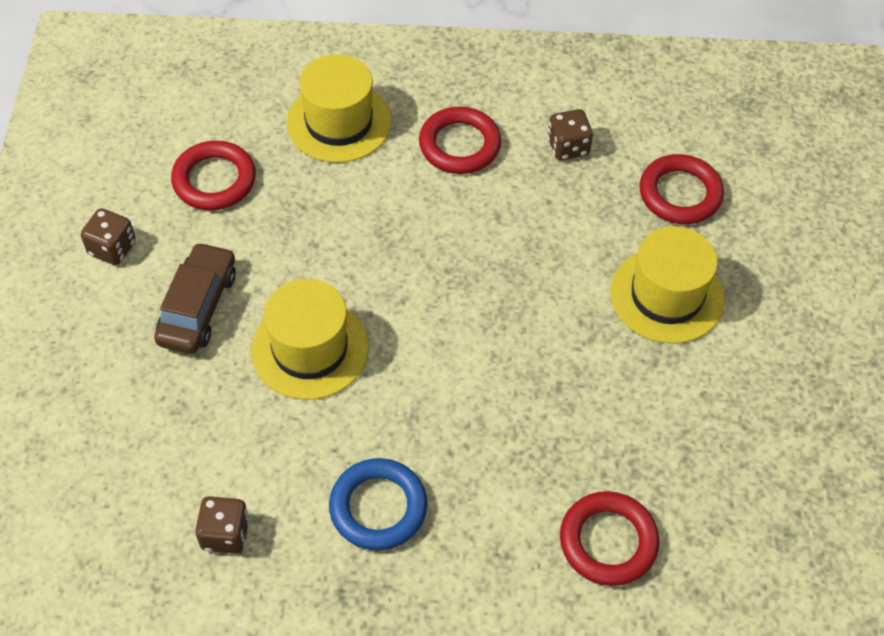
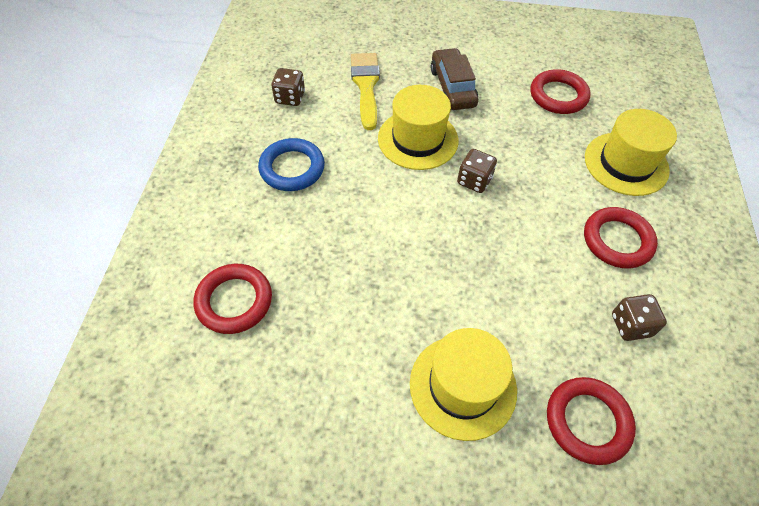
camera: 95 degrees right, 0 degrees up
brown dice [81,208,136,265] -> brown dice moved to [457,149,497,193]
brown car [154,242,236,354] -> brown car turned 120 degrees counterclockwise [431,48,478,110]
none -> yellow brush [351,53,380,130]

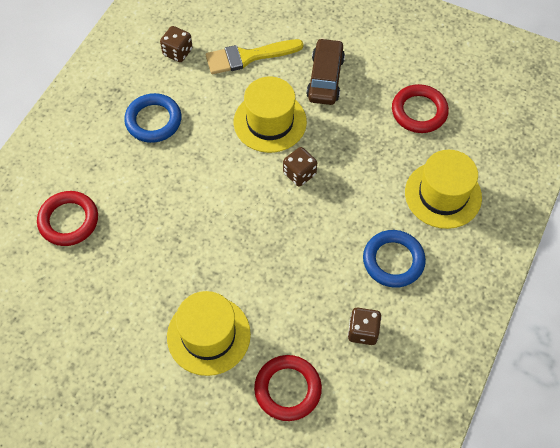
camera: 20 degrees right, 5 degrees up
yellow brush [351,53,380,130] -> yellow brush turned 120 degrees counterclockwise [206,39,303,74]
red ring [584,207,658,269] -> blue ring [363,230,426,288]

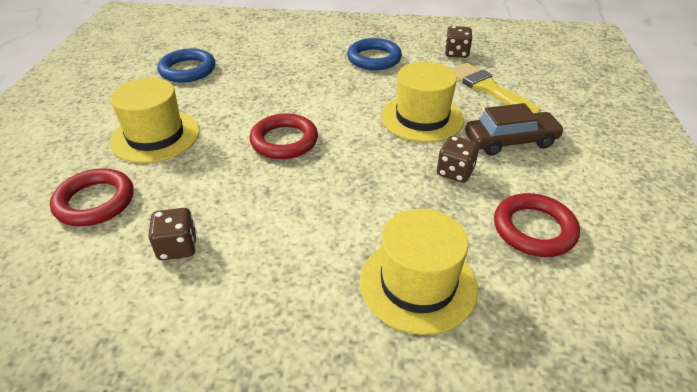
camera: 70 degrees right, 20 degrees down
red ring [37,191,98,246] -> red ring moved to [249,113,318,159]
brown dice [283,147,317,187] -> brown dice moved to [437,136,479,183]
blue ring [363,230,426,288] -> blue ring moved to [157,49,215,82]

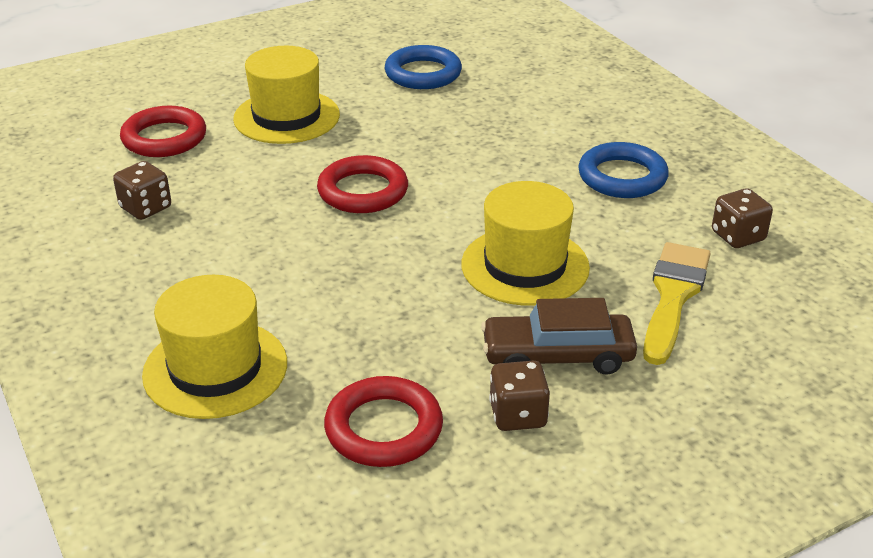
camera: 55 degrees right, 5 degrees down
brown dice [437,136,479,183] -> brown dice moved to [489,361,550,431]
brown car [465,103,565,156] -> brown car turned 135 degrees clockwise [481,298,637,375]

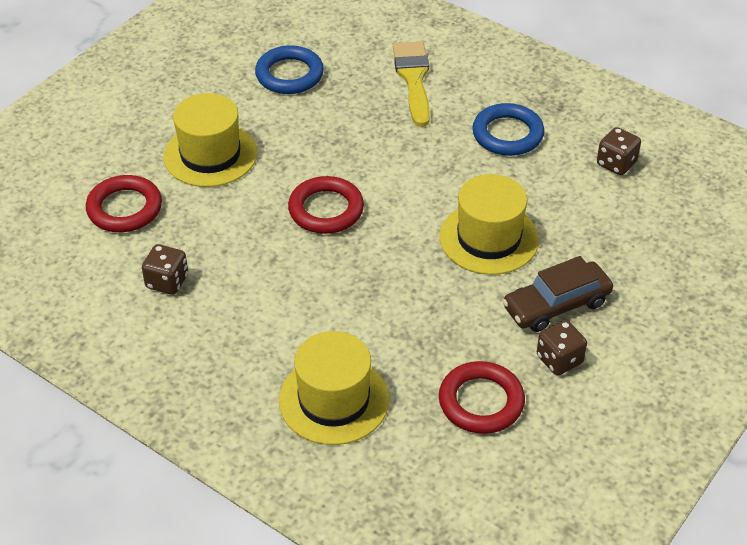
camera: 25 degrees left, 10 degrees up
yellow brush [643,242,711,365] -> yellow brush moved to [393,41,430,127]

